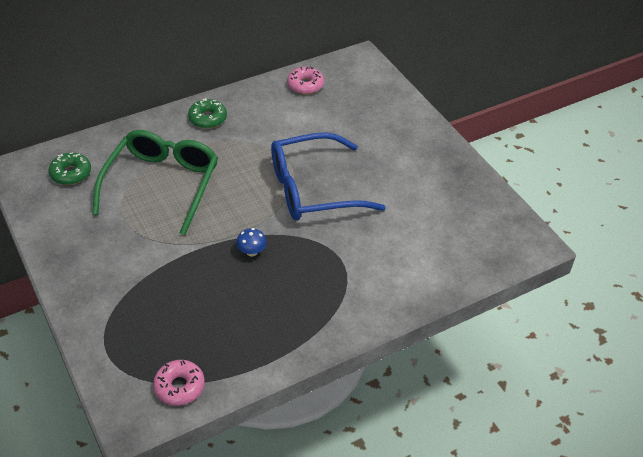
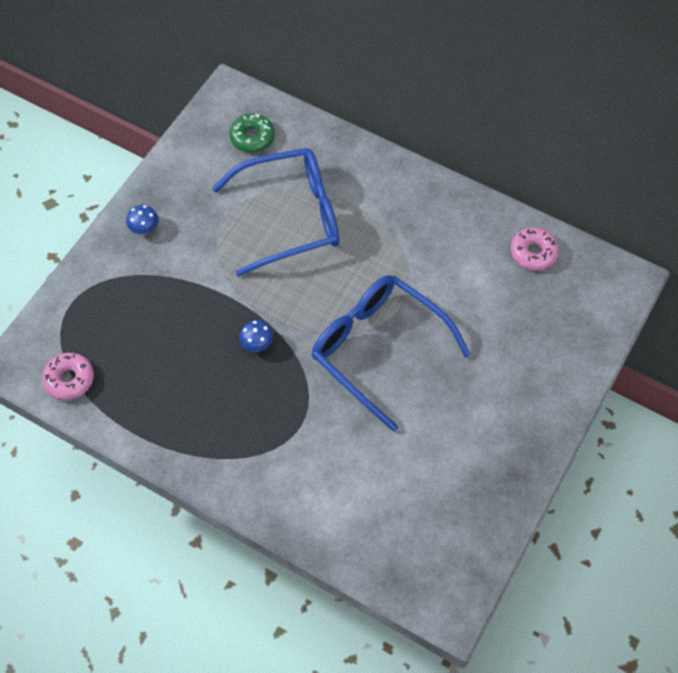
camera: 60 degrees right, 15 degrees up
green glasses [92,130,218,235] -> blue glasses [212,148,339,277]
green donut [188,98,227,129] -> none
none -> blue mushroom [126,205,159,234]

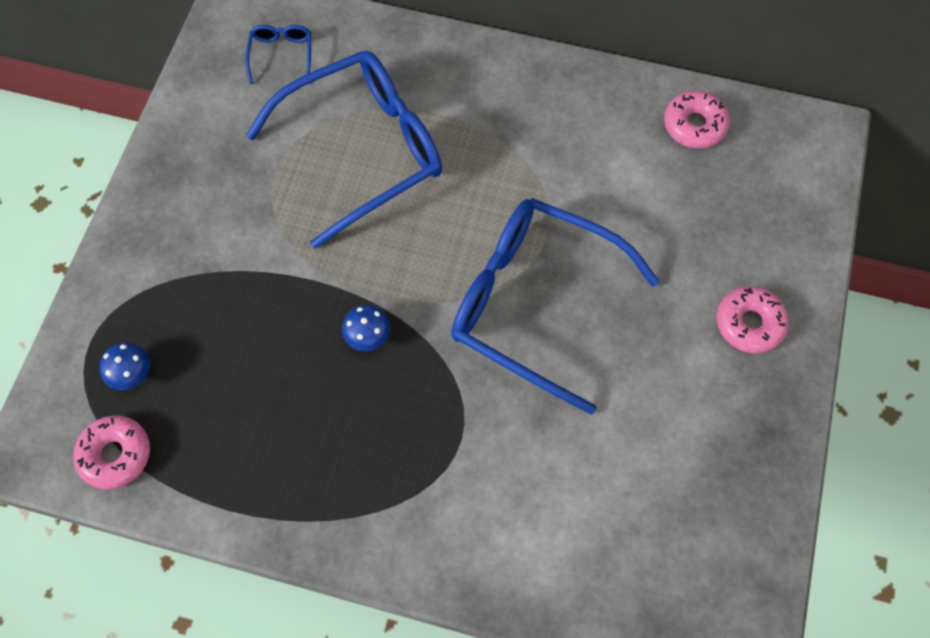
camera: 15 degrees left, 5 degrees up
blue mushroom [126,205,159,234] -> blue mushroom moved to [100,343,150,390]
green donut [229,113,275,153] -> blue glasses [245,25,311,85]
none -> pink donut [716,286,789,353]

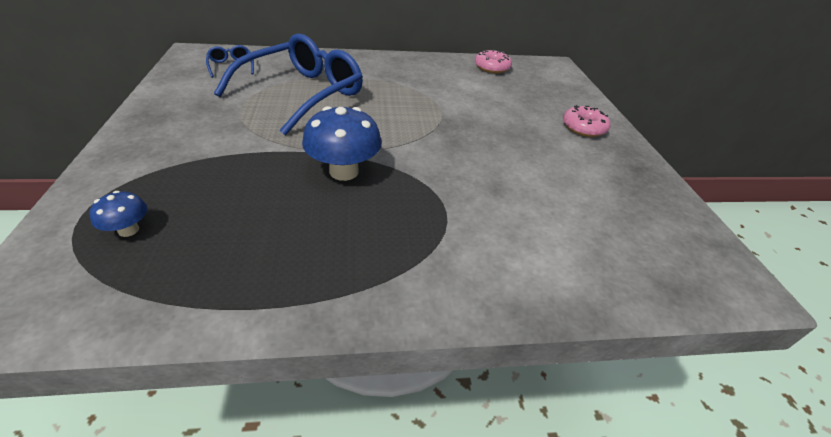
camera: 25 degrees left, 25 degrees down
pink donut [73,415,150,489] -> none
blue mushroom [342,305,390,351] -> blue mushroom [302,106,382,181], size x1.94
blue glasses [451,198,660,415] -> none

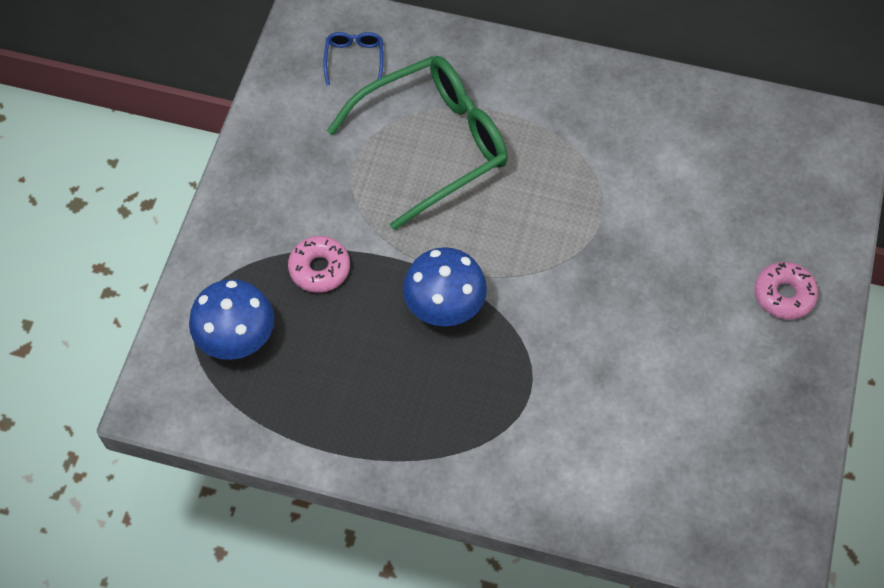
camera: 25 degrees right, 20 degrees up
blue mushroom [89,191,147,237] -> blue mushroom [189,279,274,360], size x1.94
blue glasses [214,34,363,136] -> green glasses [327,56,508,230]
pink donut [475,50,512,73] -> pink donut moved to [288,236,350,293]

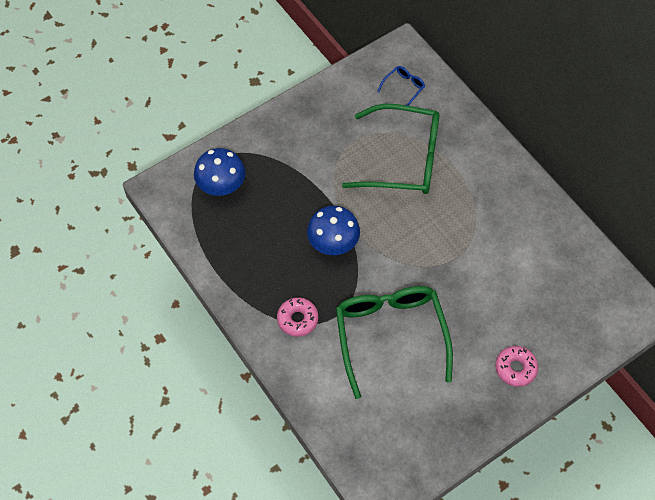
camera: 40 degrees right, 0 degrees up
pink donut [288,236,350,293] -> pink donut moved to [277,297,318,337]
none -> green glasses [336,286,453,399]

